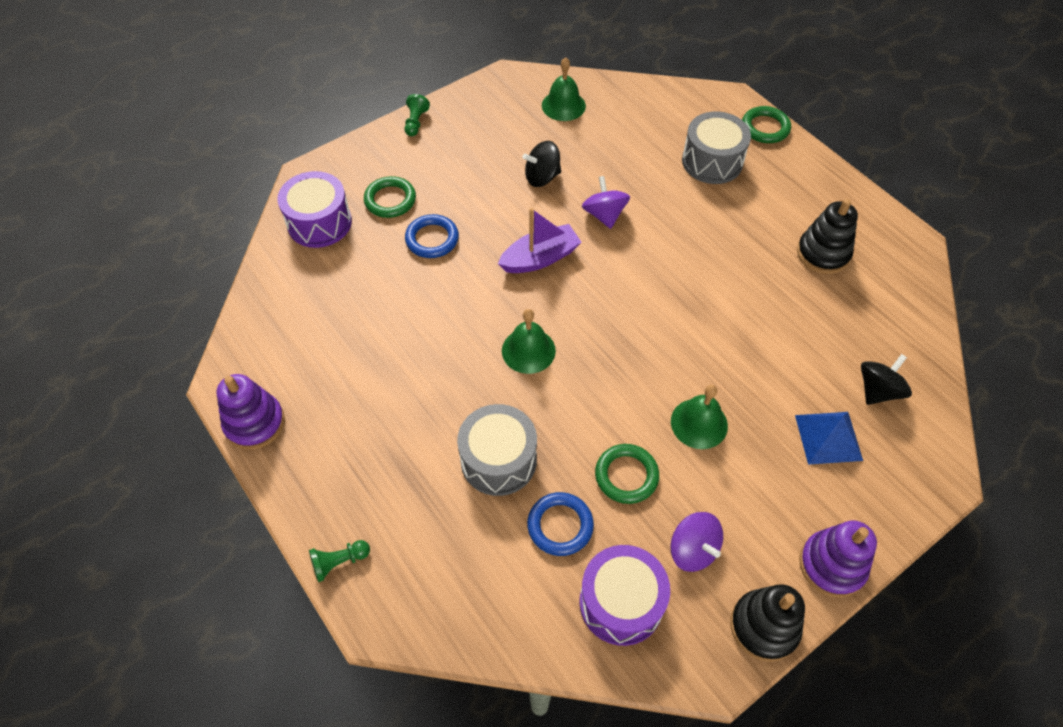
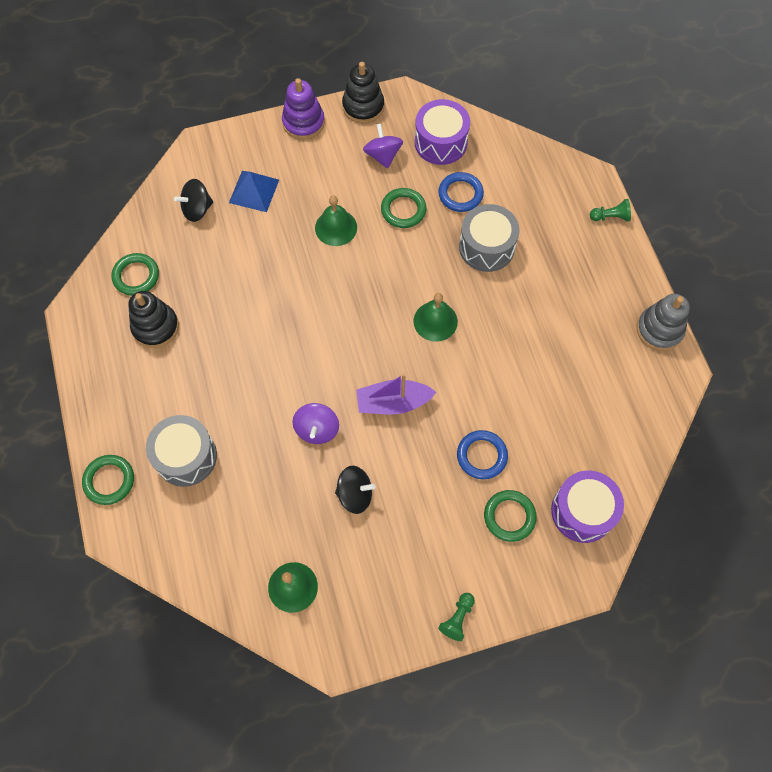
camera: 160 degrees left, 10 degrees up
purple stacking toy [216,374,285,450] -> grey stacking toy [637,294,690,351]
none -> green ring [112,253,159,296]

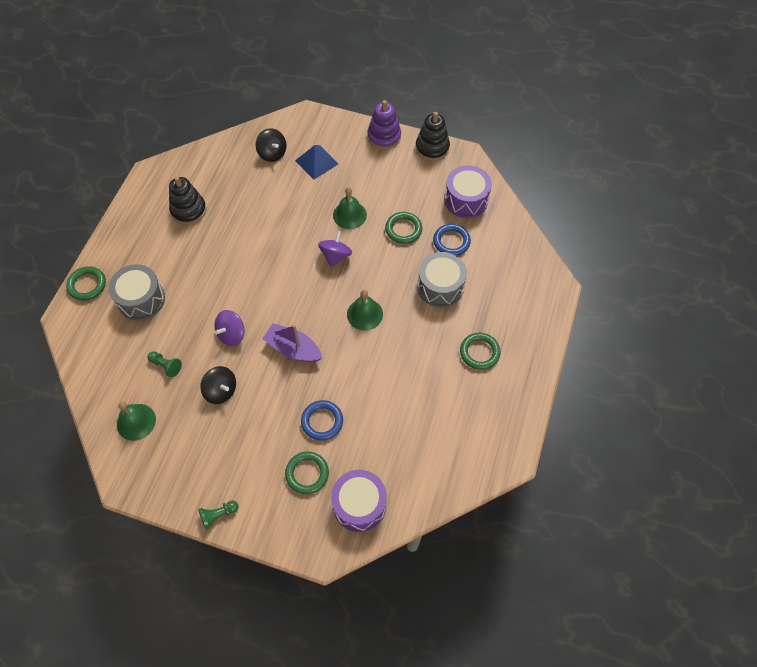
camera: 35 degrees right, 5 degrees down
green ring [112,253,159,296] -> green ring moved to [460,333,500,370]
black spinning top [174,179,213,222] -> black spinning top turned 135 degrees counterclockwise [256,128,286,162]
purple spinning top [363,124,403,169] -> purple spinning top moved to [318,231,352,267]
green pawn [590,199,631,222] -> green pawn moved to [148,351,182,378]
grey stacking toy [637,294,690,351] -> none

